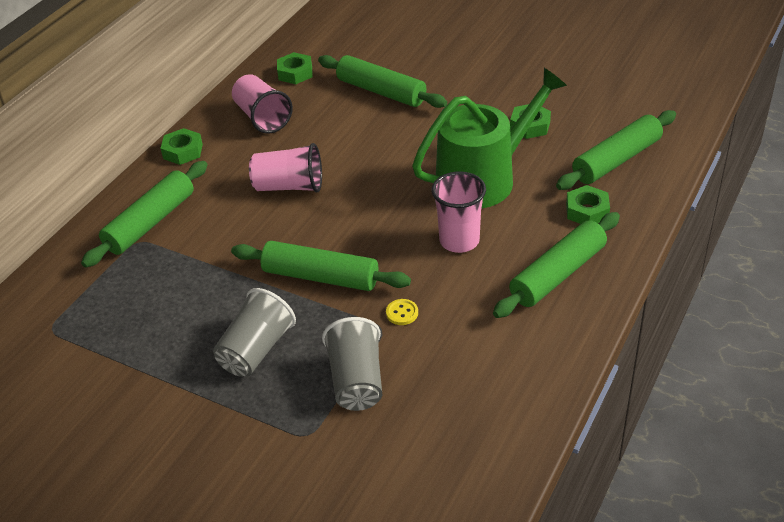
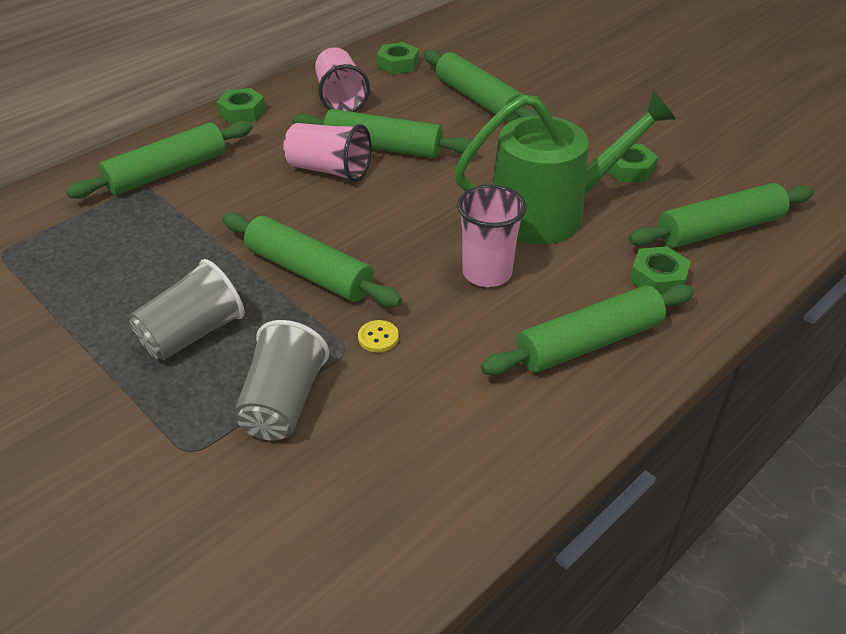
camera: 15 degrees right, 0 degrees up
none -> green rolling pin [292,109,472,158]

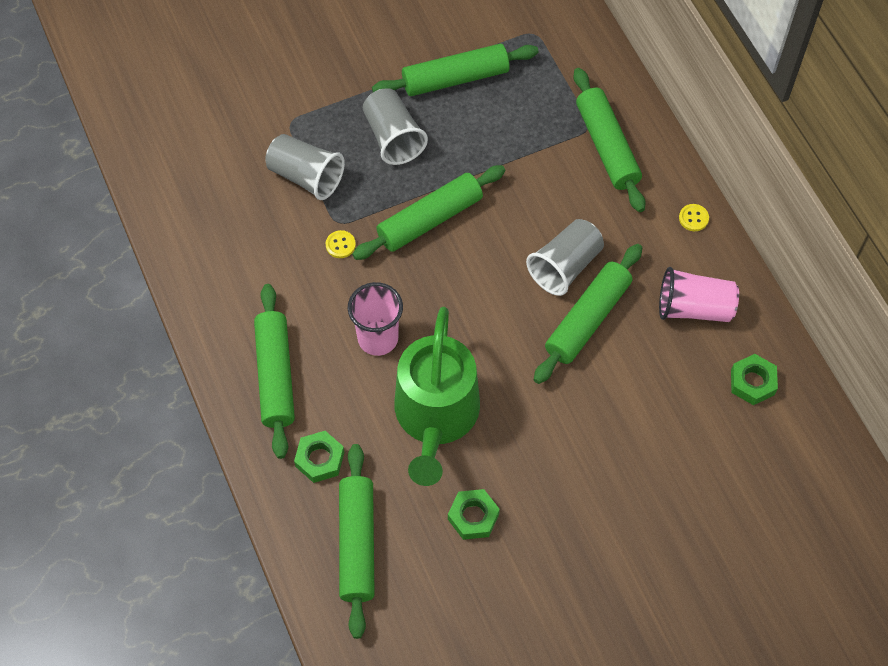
camera: 110 degrees right, 20 degrees up
green nut [216,88,266,124] -> yellow button [679,204,709,231]
pink cup [283,123,372,182] -> grey cup [526,219,604,296]
green rolling pin [424,49,539,122] -> green rolling pin moved to [372,44,539,96]

